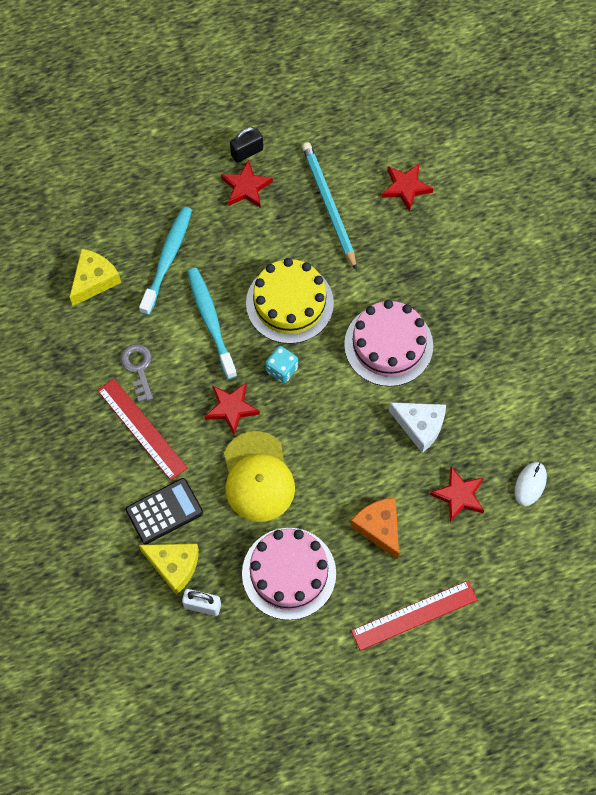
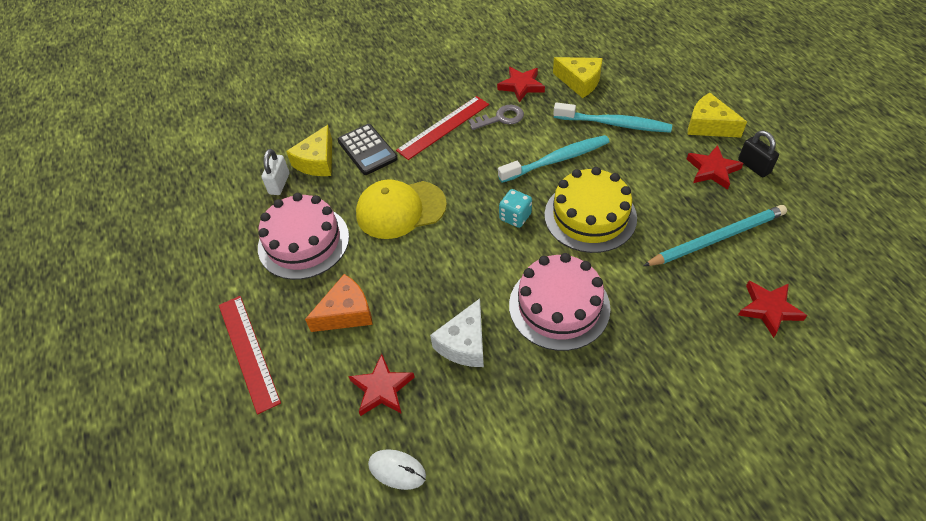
camera: 90 degrees right, 15 degrees down
red star [205,383,260,435] -> red star moved to [497,67,545,103]
none -> yellow cheese [688,93,747,138]

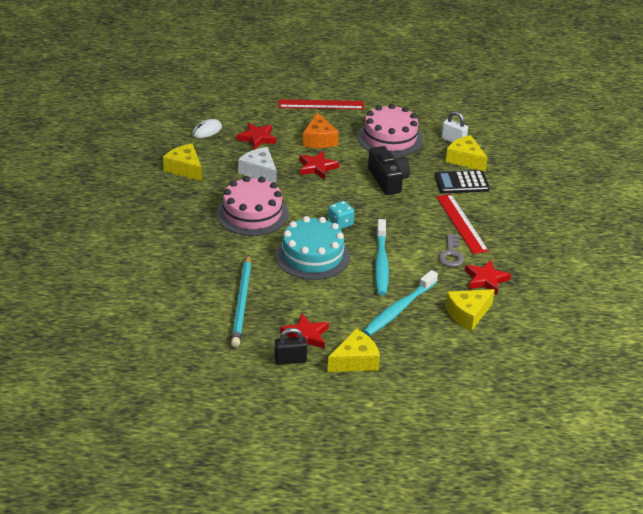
camera: 110 degrees right, 15 degrees down
yellow cap [356,179,447,239] -> black camera [368,146,410,195]
yellow cake [544,167,637,253] -> turquoise cake [275,216,350,280]
red star [738,281,807,338] -> red star moved to [299,151,339,180]
none -> yellow cheese [163,144,202,181]

